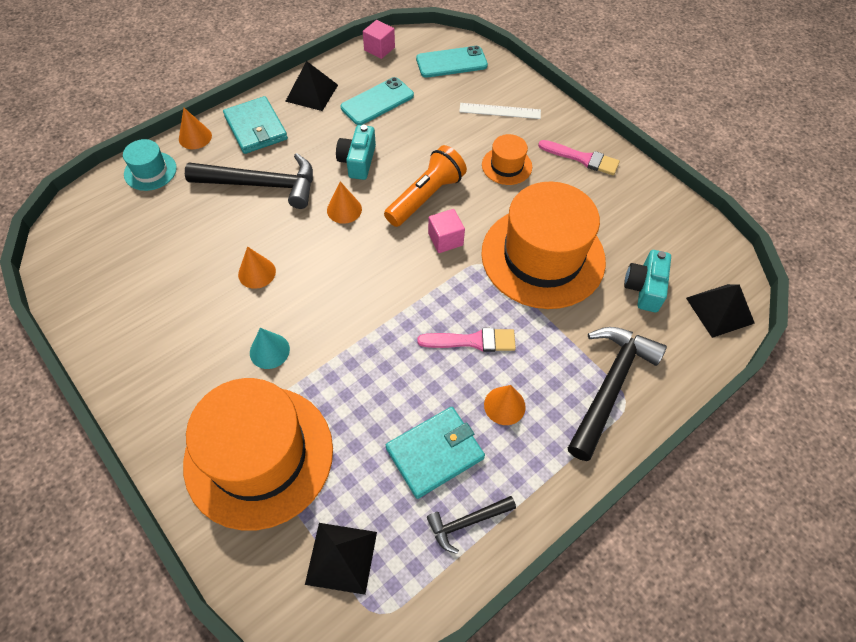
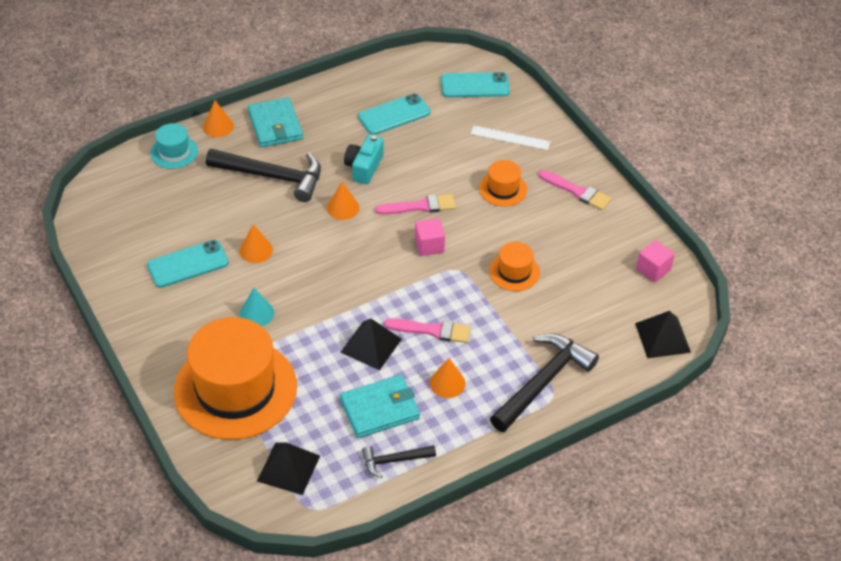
camera: 10 degrees right, 10 degrees down
black pyramid [285,61,338,111] -> black pyramid moved to [340,319,402,371]
pink cube [363,20,395,59] -> pink cube moved to [636,240,675,282]
orange flashlight [384,145,467,227] -> pink brush [375,194,456,215]
orange hat [481,182,606,309] -> orange hat [489,242,540,291], size x0.45
turquoise camera [624,250,671,312] -> none
none -> turquoise phone [147,240,229,288]

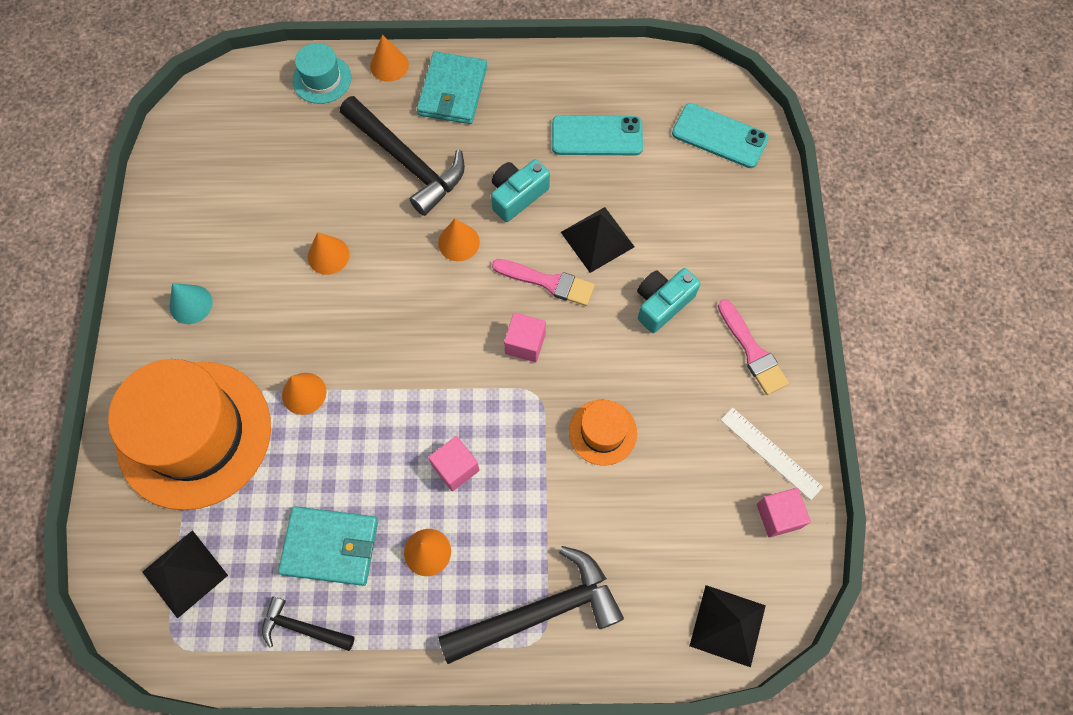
camera: 30 degrees right, 20 degrees up
turquoise phone [147,240,229,288] -> none
turquoise cone [240,288,274,326] -> turquoise cone moved to [170,283,213,324]
black pyramid [340,319,402,371] -> black pyramid moved to [561,207,635,273]
pink brush [384,318,471,343] -> pink cube [428,436,480,491]
white ruler [471,126,550,150] -> white ruler moved to [721,407,823,500]
orange hat [479,160,527,207] -> turquoise camera [637,268,701,333]
none -> orange cone [282,373,327,415]

